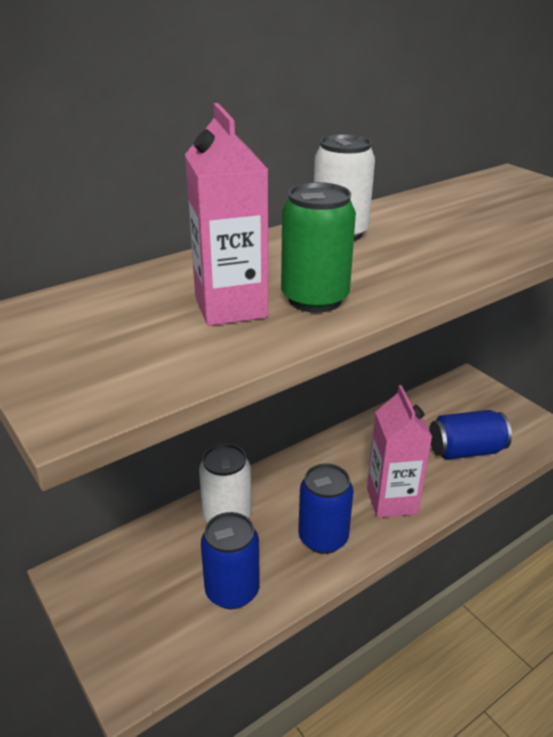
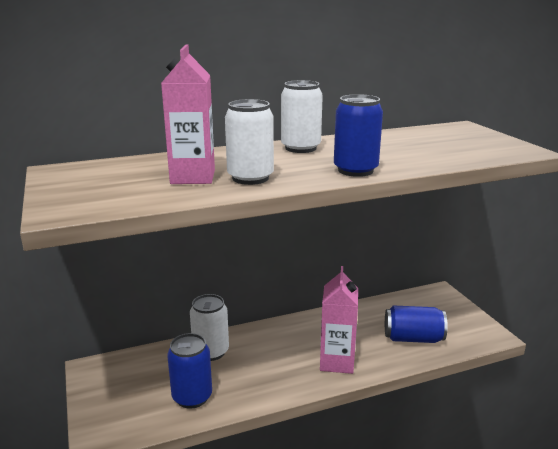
camera: 15 degrees right, 10 degrees down
green can [281,182,356,313] -> white can [225,99,274,185]
blue can [298,463,353,554] -> blue can moved to [334,94,383,177]

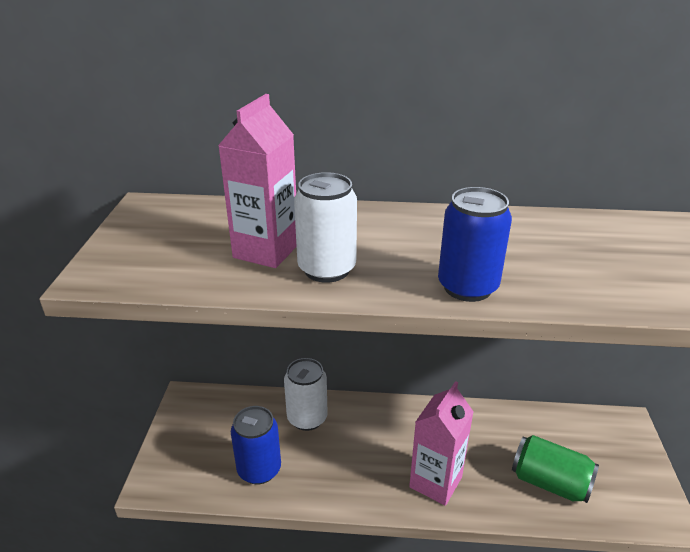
camera: 25 degrees right, 10 degrees up
white can [281,80,323,153] -> none
blue can [385,305,448,343] -> green can [512,435,599,503]

